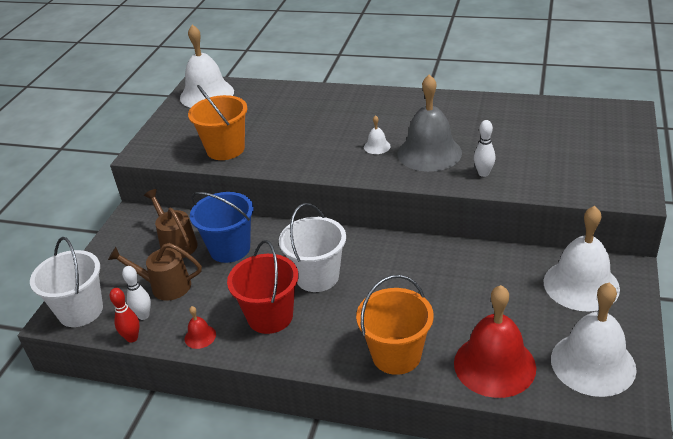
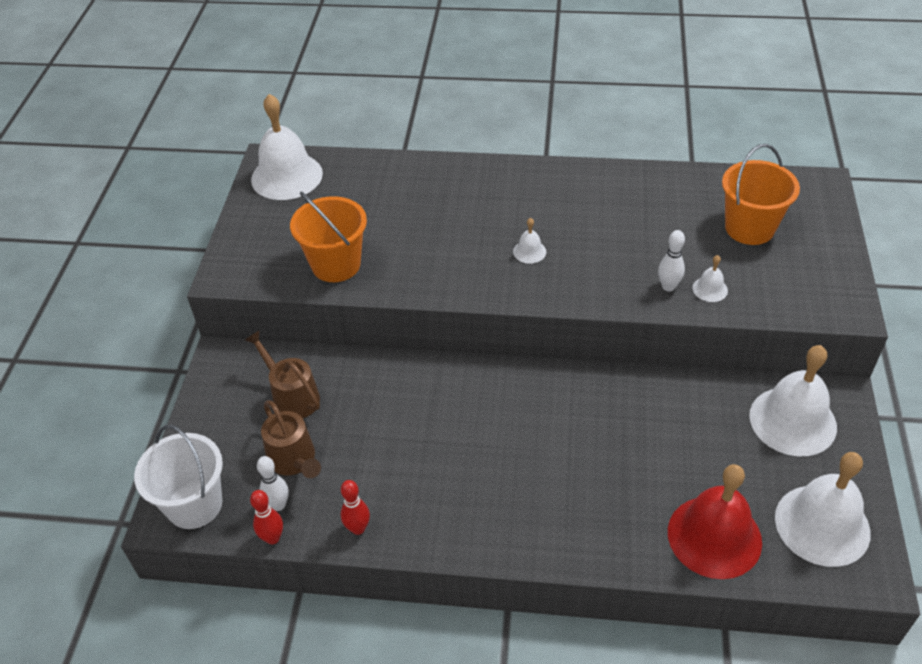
camera: 10 degrees left, 10 degrees up
brown watering can [108,243,202,301] -> brown watering can turned 120 degrees counterclockwise [261,400,321,478]
red bell [185,306,216,349] -> red bowling pin [341,480,370,535]
blue bucket [190,192,254,263] -> none
red bucket [227,240,298,334] -> none
white bucket [279,203,346,292] -> none
orange bucket [356,275,434,375] -> orange bucket moved to [722,144,800,245]
grey bell [398,74,462,172] -> none
none -> white bell [692,255,728,302]

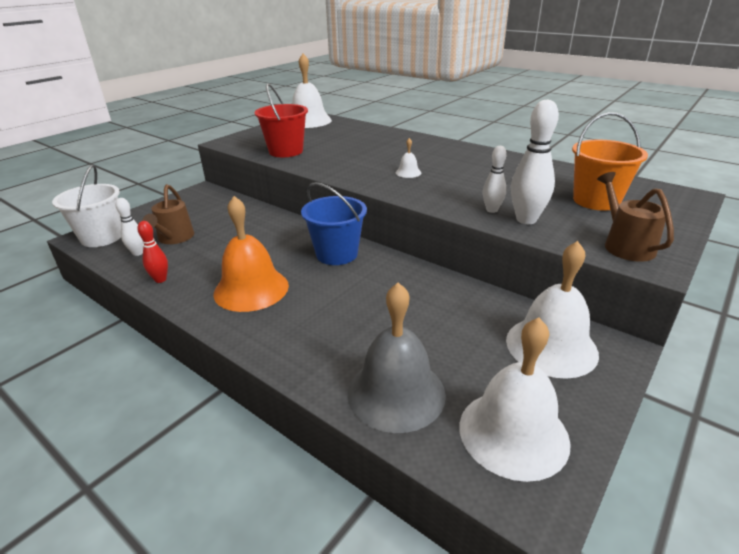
camera: 30 degrees right, 15 degrees down
brown watering can [245,330,320,418] -> brown watering can moved to [597,172,674,262]
red bowling pin [250,490,283,544] -> none
orange bucket [290,192,367,282] -> red bucket [255,83,308,157]
red bell [668,464,762,579] -> grey bell [348,283,446,433]
white bell [692,255,728,302] -> white bowling pin [511,99,559,224]
none -> orange bell [214,196,289,312]
none -> blue bucket [301,182,367,265]

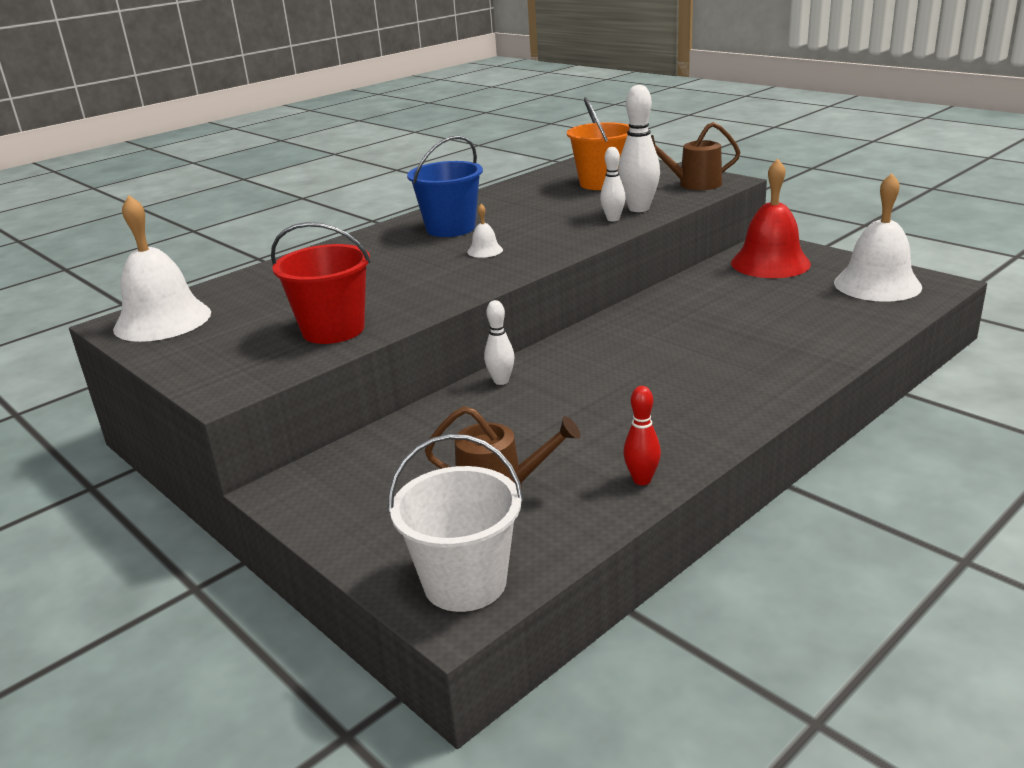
camera: 80 degrees left, 5 degrees down
white bowling pin [115,198,144,256] -> white bowling pin moved to [484,300,515,385]
orange bell [214,196,289,312] -> none
blue bucket [301,182,367,265] -> blue bucket moved to [407,135,483,237]
grey bell [348,283,446,433] -> none
white bell [506,241,599,379] -> red bell [731,159,811,278]

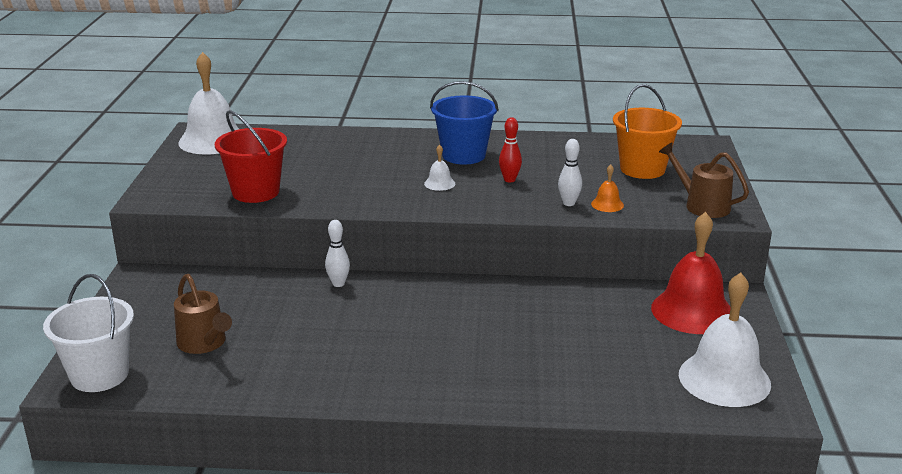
camera: 45 degrees right, 0 degrees up
white bowling pin [618,85,660,212] -> orange bell [591,164,624,212]
red bowling pin [623,386,661,485] -> red bowling pin moved to [499,117,522,182]

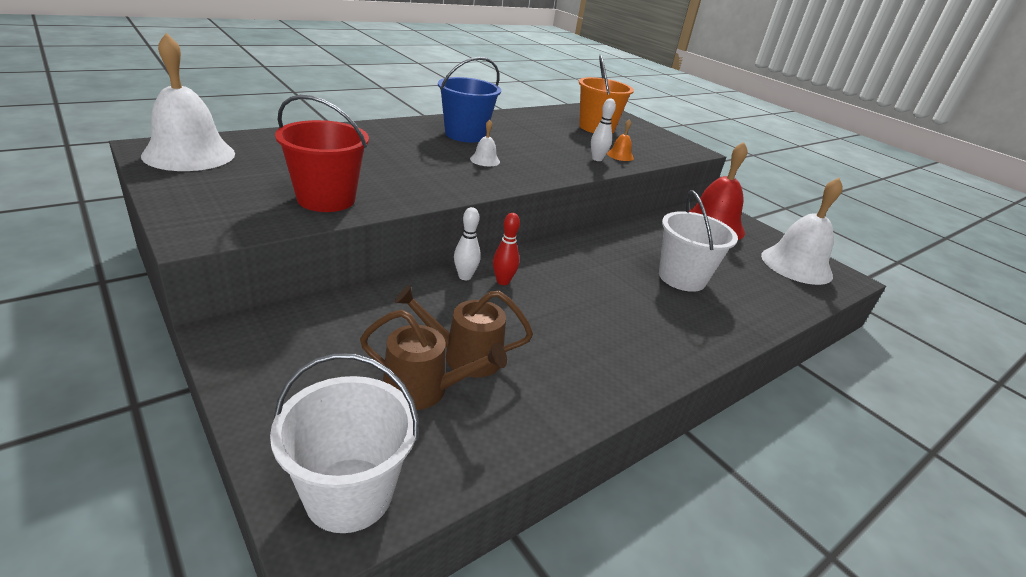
camera: 45 degrees left, 5 degrees up
red bowling pin [499,117,522,182] -> red bowling pin moved to [493,213,520,285]
brown watering can [659,142,749,218] -> brown watering can moved to [394,285,533,378]
none -> white bucket [659,190,738,292]

